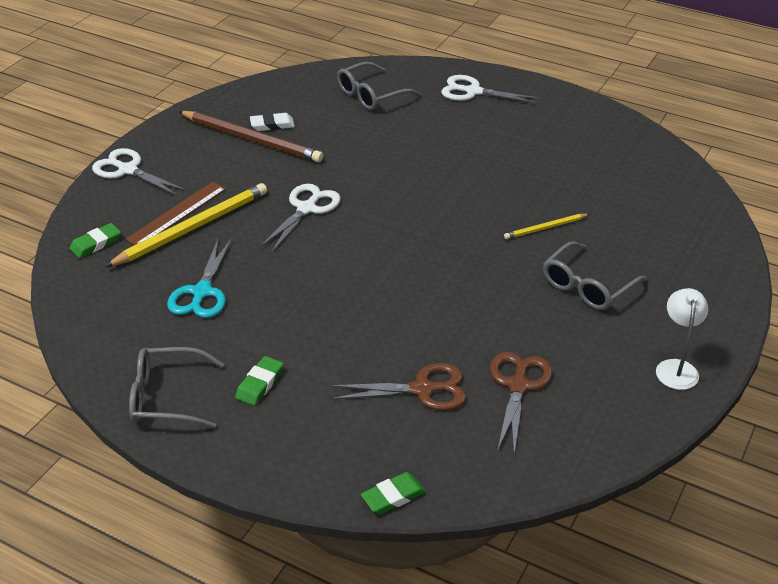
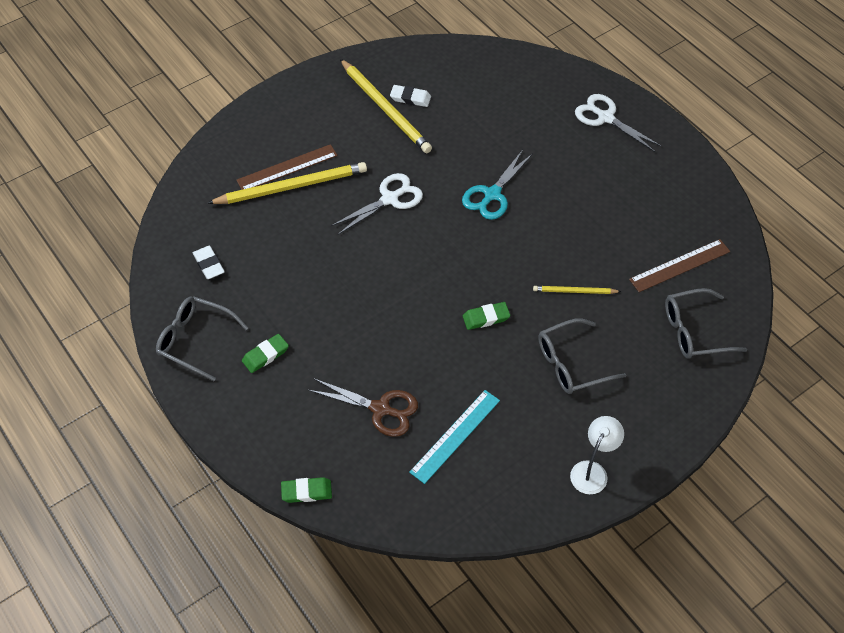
camera: 25 degrees right, 15 degrees up
green eraser [69,223,121,258] -> green eraser moved to [463,302,510,330]
white scissors [92,148,187,196] -> none
turquoise scissors [167,238,232,318] -> turquoise scissors moved to [462,150,533,220]
brown pencil [178,111,323,162] -> yellow pencil [340,59,432,153]
grey glasses [337,62,421,110] -> grey glasses moved to [665,288,747,359]
brown scissors [490,352,552,454] -> turquoise ruler [409,390,500,484]
none -> white eraser [193,246,225,279]
none -> brown ruler [629,239,730,292]

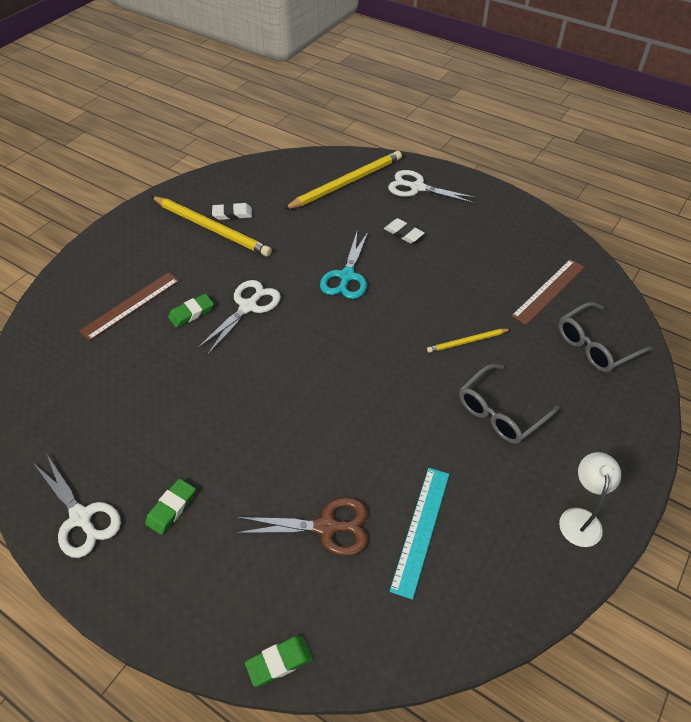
camera: 20 degrees left, 5 degrees down
grey glasses [156,296,248,381] -> white scissors [34,453,121,558]
white eraser [193,246,225,279] -> white eraser moved to [384,218,424,244]
yellow pencil [207,162,367,204] -> yellow pencil moved to [283,151,402,210]
green eraser [463,302,510,330] -> green eraser moved to [168,294,214,327]

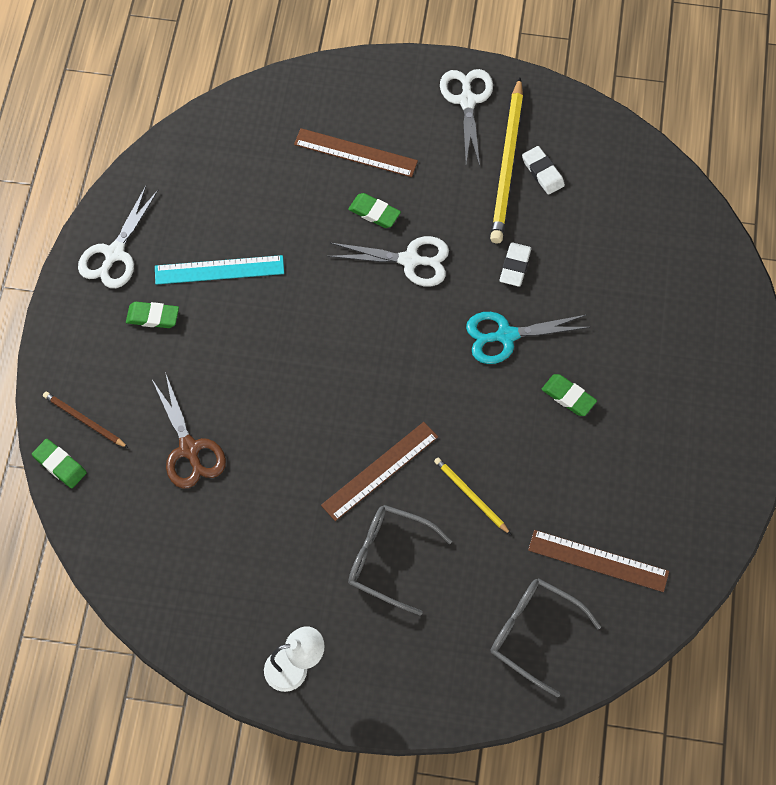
camera: 65 degrees right, 15 degrees up
yellow pencil [283,151,402,210] -> none
white eraser [384,218,424,244] -> white eraser moved to [500,243,531,287]
white scissors [388,170,478,204] -> white scissors moved to [440,69,493,166]
turquoise ruler [389,468,449,600] -> turquoise ruler moved to [155,255,284,285]
none -> brown pencil [43,392,128,448]
none -> brown ruler [321,422,438,521]
none -> green eraser [542,374,597,416]

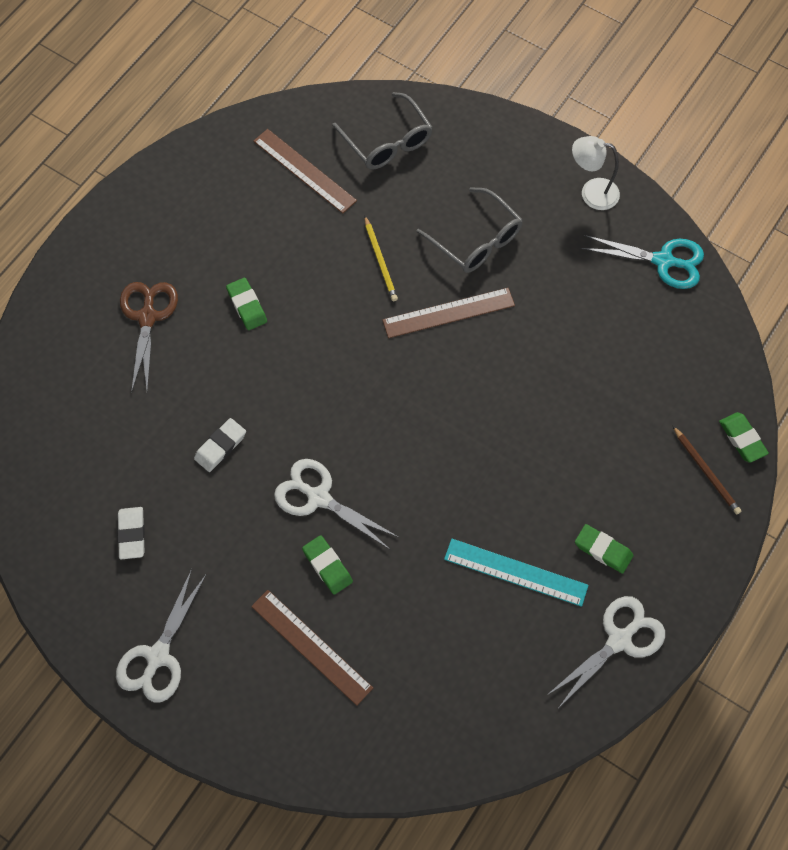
camera: 155 degrees left, 0 degrees up
brown scissors [152,372,226,488] -> brown scissors moved to [120,282,178,393]
turquoise scissors [466,312,591,364] -> turquoise scissors moved to [580,235,704,289]
yellow pencil [490,78,523,243] -> none

